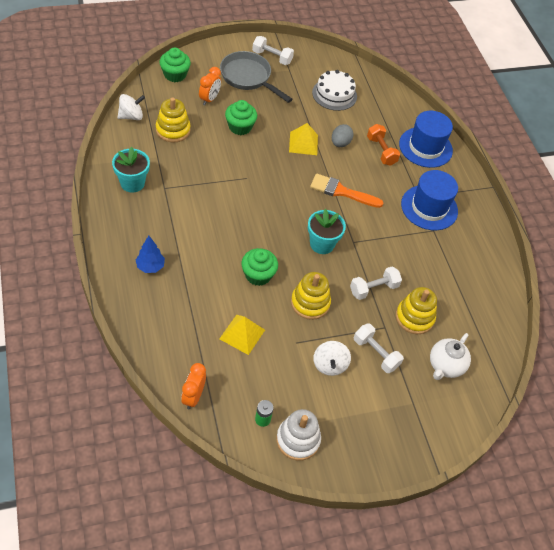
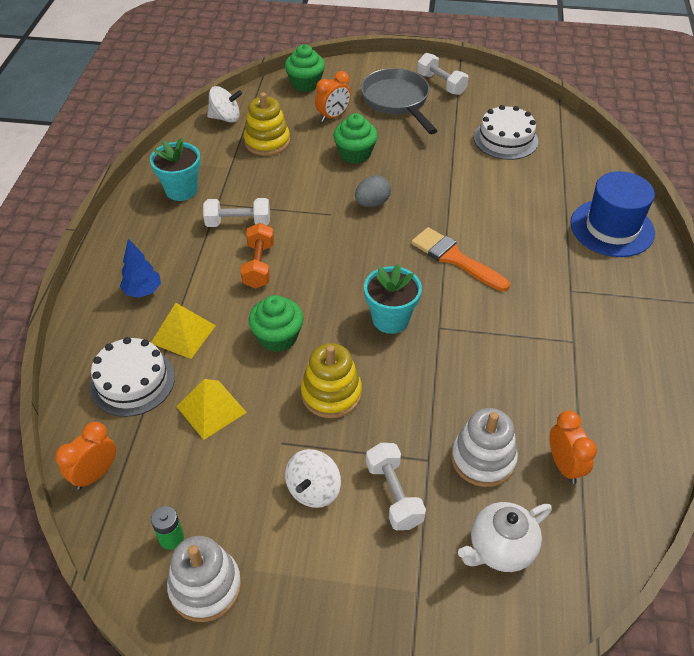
camera: 30 degrees right, 5 degrees down
yellow pyramid [289,123,318,155] -> yellow pyramid moved to [151,303,216,359]
grey egg [332,124,353,147] -> grey egg moved to [355,175,391,207]
white dumbbell [350,266,402,300] -> white dumbbell moved to [203,198,270,227]
orange dumbbell [367,124,400,166] -> orange dumbbell moved to [241,223,274,289]
yellow stacking toy [396,287,437,334] -> white stacking toy [451,408,518,487]
blue hat [401,170,458,230] -> none
none -> white cake [89,337,175,417]
none -> orange clock [549,411,597,484]

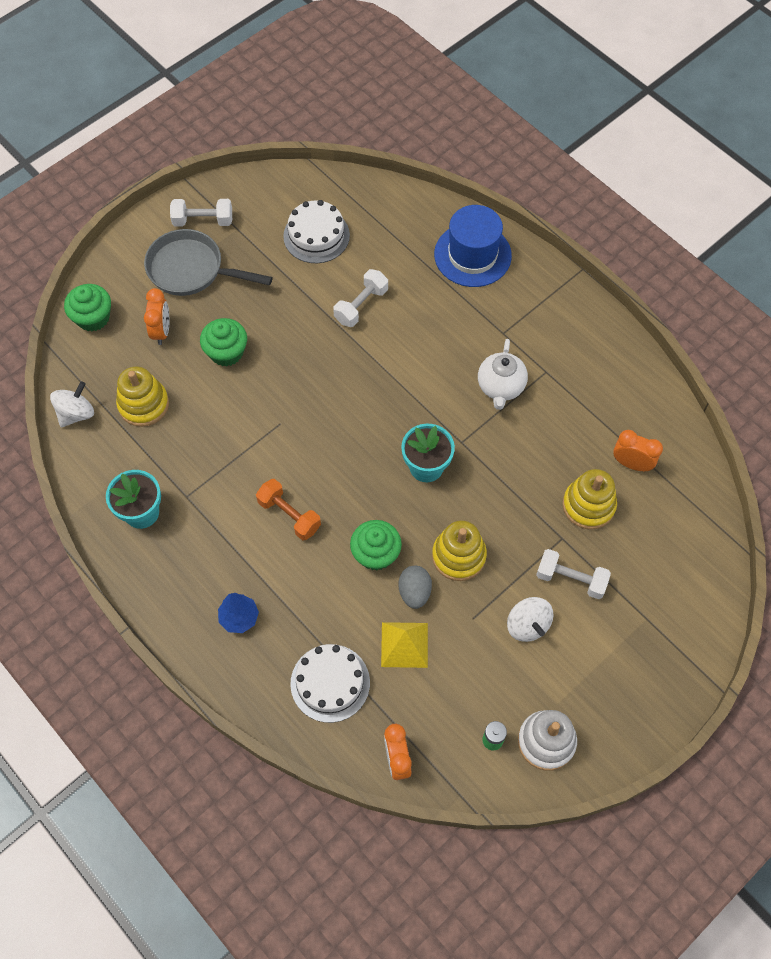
camera: 50 degrees left, 15 degrees up
yellow pyramid [151,303,216,359] -> none
white dumbbell [203,198,270,227] -> white dumbbell moved to [333,269,388,327]
grey egg [355,175,391,207] -> grey egg moved to [399,566,432,609]
orange brush [411,227,510,291] -> none
white stacking toy [451,408,518,487] -> yellow stacking toy [562,469,617,530]
white teapot [458,502,552,572] -> white teapot moved to [478,339,528,410]

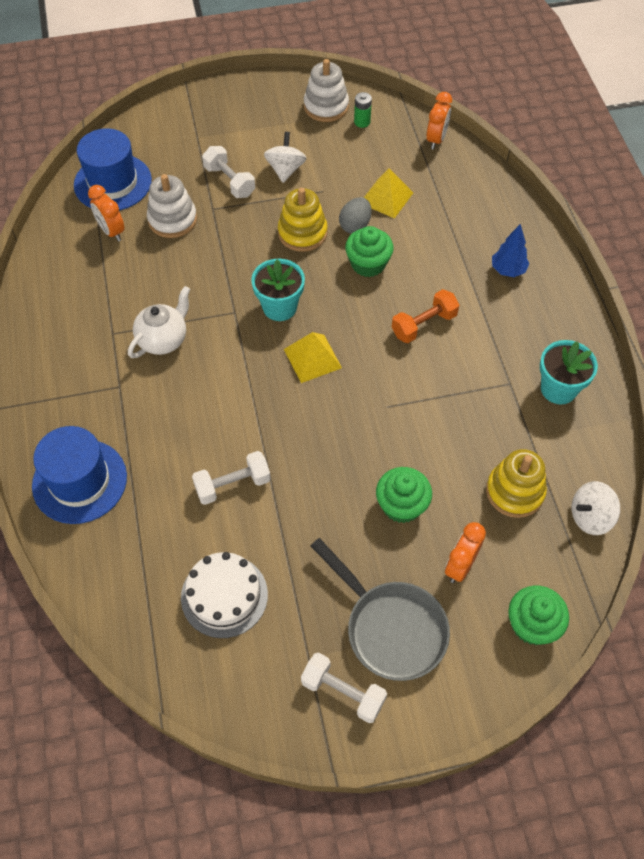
camera: 150 degrees left, 5 degrees down
orange dumbbell [256,479,321,540] -> orange dumbbell turned 75 degrees clockwise [392,289,459,343]
white cake [290,644,370,723] -> none
yellow stacking toy [562,469,617,530] -> white stacking toy [147,174,197,238]
none -> blue hat [74,128,152,210]
none -> yellow pyramid [284,332,342,383]

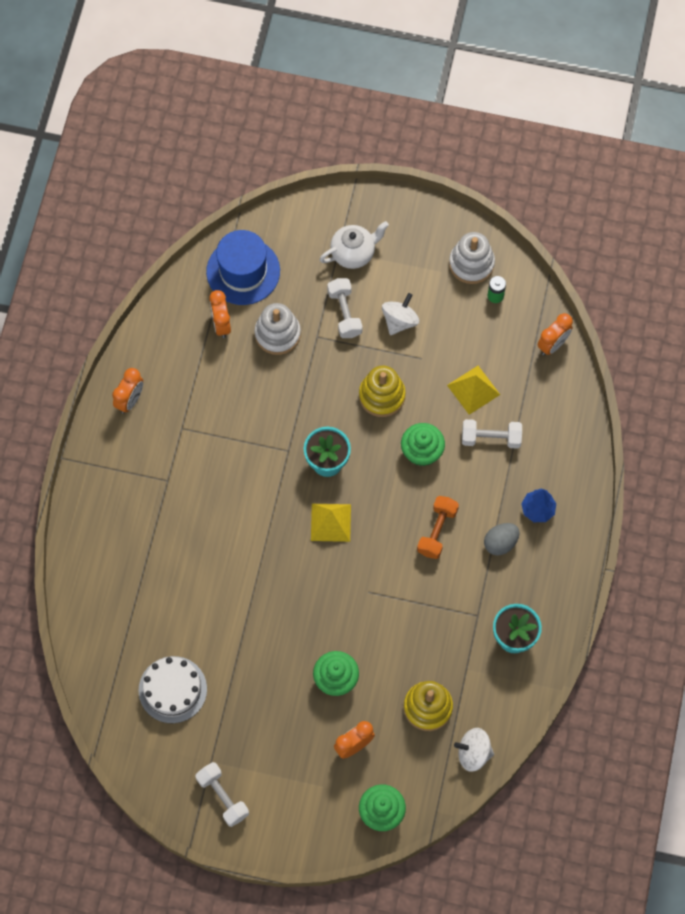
camera: 25 degrees right, 10 degrees up
blue hat [32,426,127,524] -> none
white teapot [128,286,190,358] -> white teapot moved to [320,221,389,269]
white dumbbell [192,451,271,505] -> white dumbbell moved to [462,419,522,449]
grey pan [311,538,450,681] -> none
grey egg [339,197,371,234] -> grey egg moved to [484,523,520,556]
orange dumbbell [392,289,459,343] -> orange dumbbell turned 60 degrees counterclockwise [417,496,459,559]
none -> orange clock [112,368,143,414]

